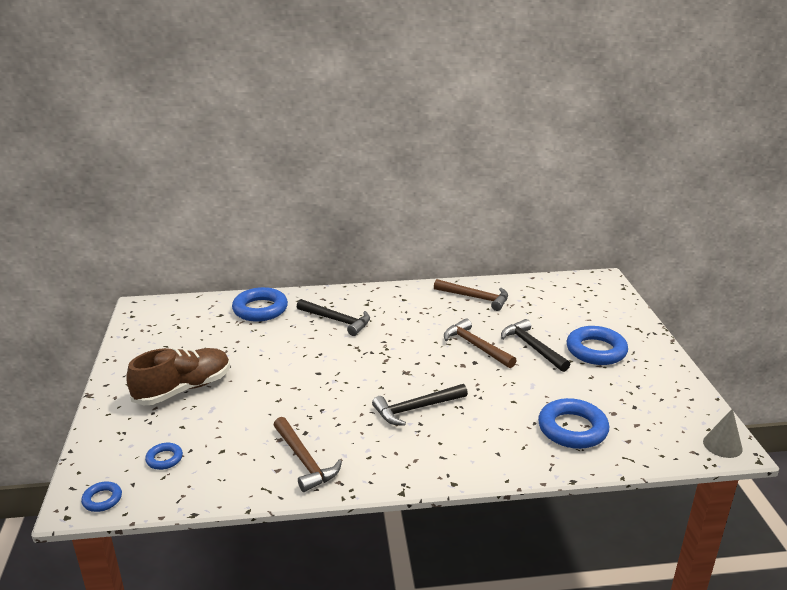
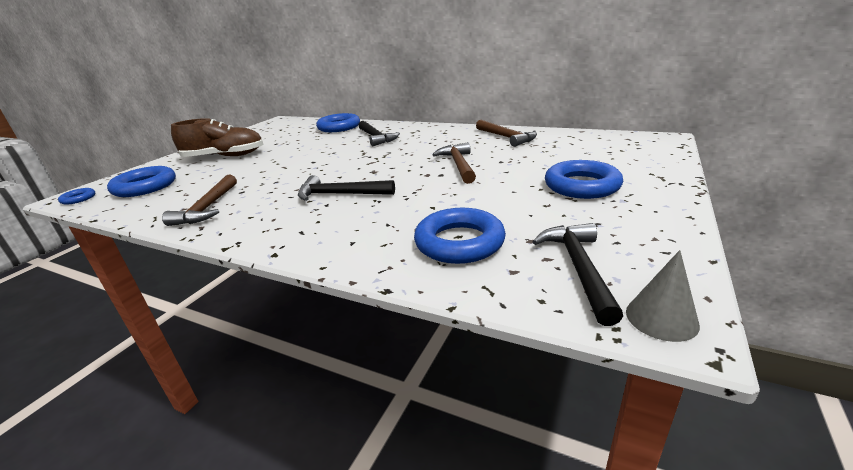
camera: 35 degrees right, 0 degrees up
blue ring [145,443,183,470] -> blue ring [107,166,176,197], size x2.02
black hammer [501,319,571,372] -> black hammer moved to [532,223,623,326]

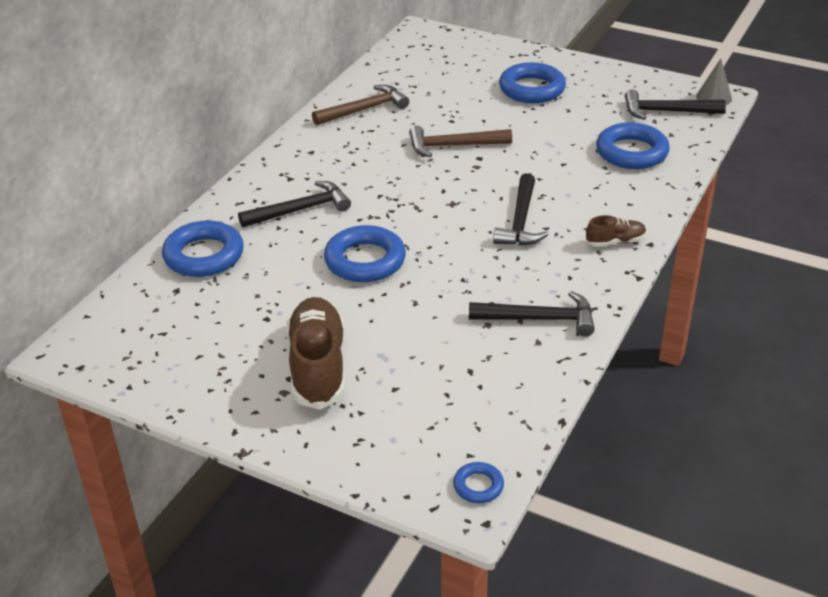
camera: 90 degrees left, 10 degrees up
blue ring [107,166,176,197] -> blue ring moved to [324,225,406,282]
brown hammer [162,175,237,226] -> black hammer [469,291,595,336]
none -> brown shoe [586,215,646,247]

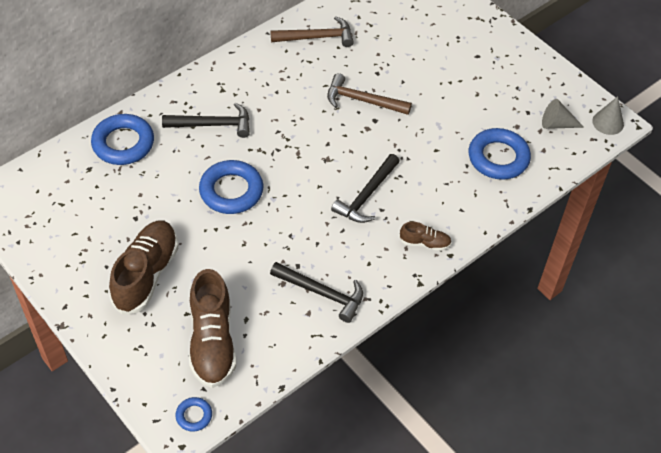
camera: 20 degrees right, 15 degrees up
blue ring [499,62,566,103] -> none
black hammer [625,89,726,120] -> grey cone [542,99,584,129]
none -> brown shoe [189,269,236,388]

